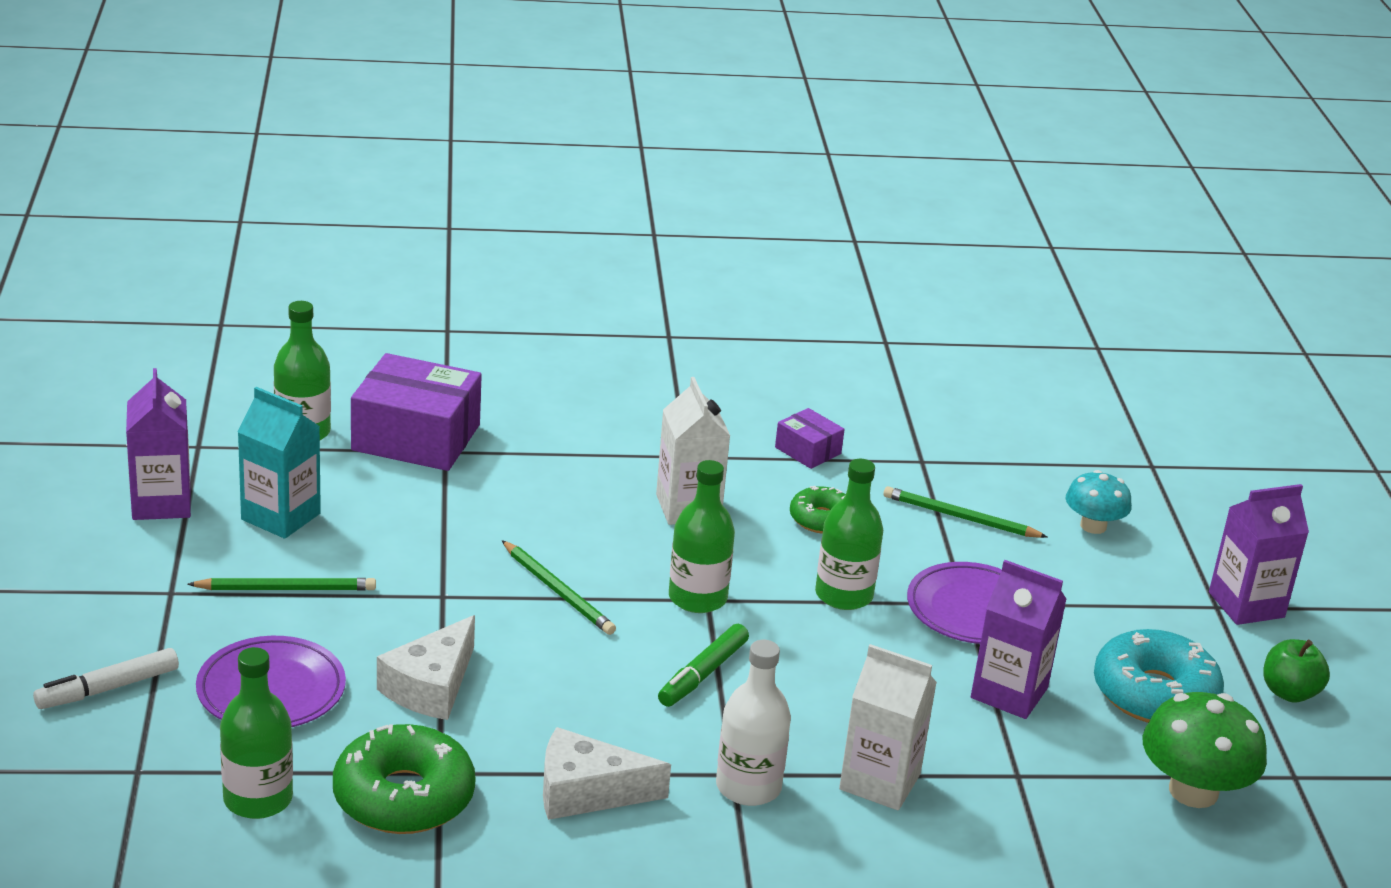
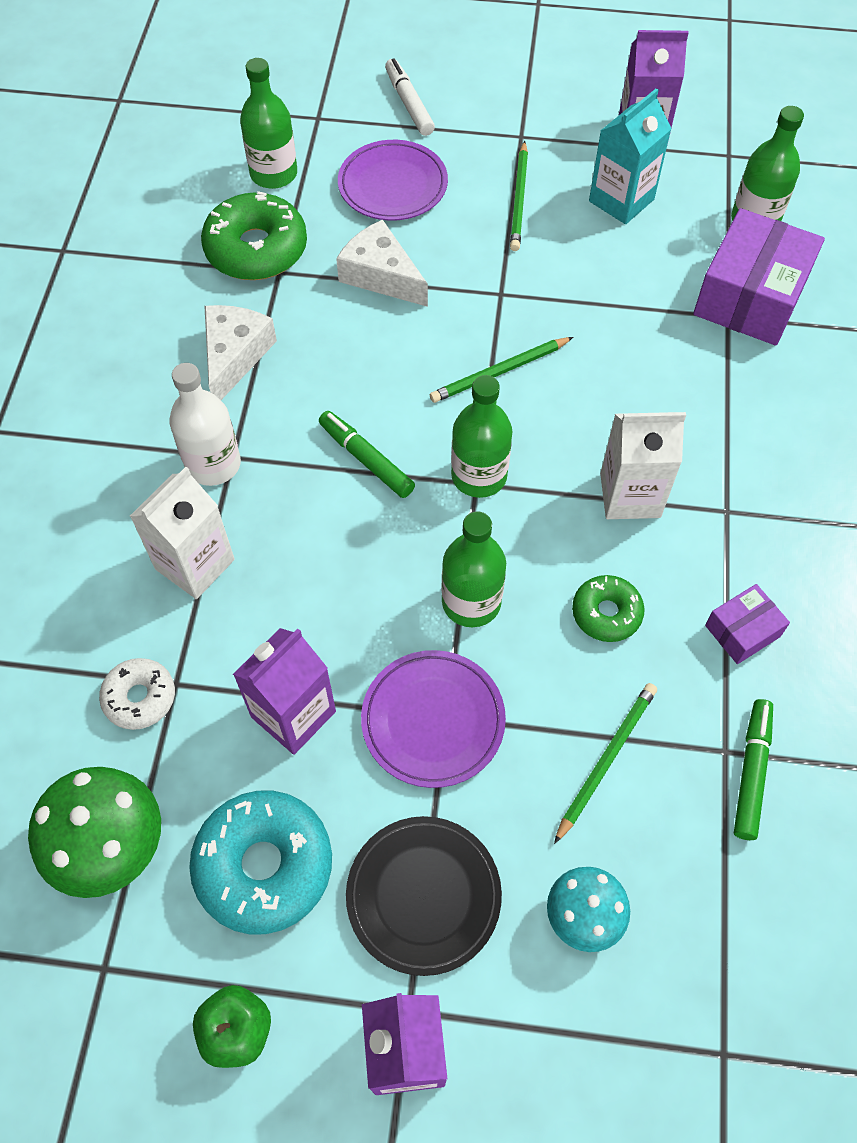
camera: 105 degrees right, 30 degrees up
none -> white donut [99,658,175,730]
none -> black plate [346,816,502,976]
none -> green marker [734,699,773,840]

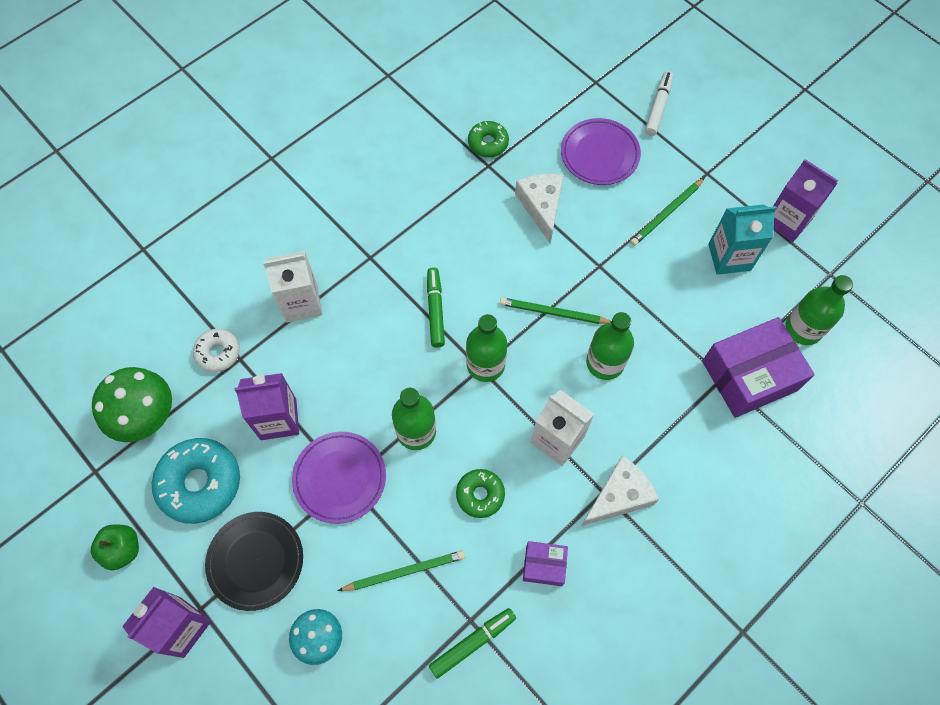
camera: 40 degrees right, 5 degrees up
white bottle [170,363,241,486] -> none
green donut [201,191,307,280] -> green donut [468,121,509,157], size x0.57
white cheese [204,305,277,400] -> white cheese moved to [581,455,659,526]
green bottle [240,58,297,189] -> green bottle moved to [586,312,634,380]

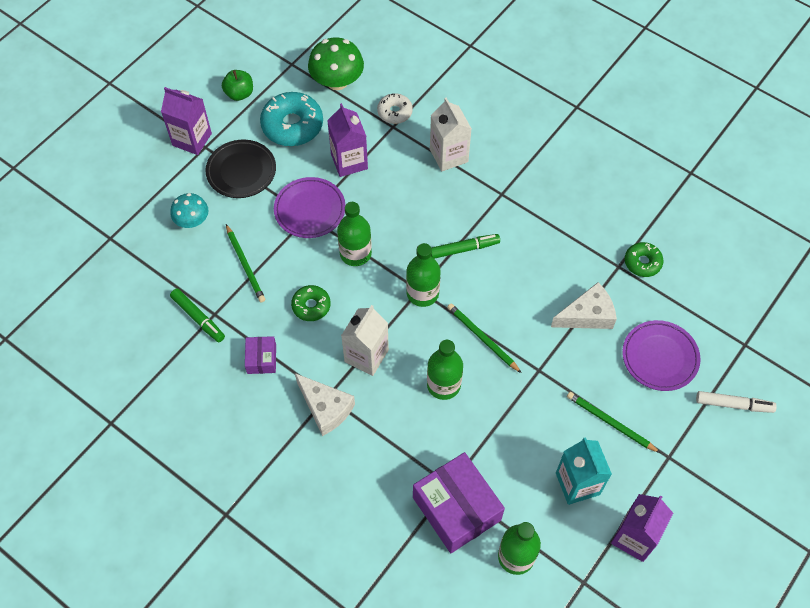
camera: 80 degrees right, 5 degrees down
green pencil [500,298,612,324] -> green pencil turned 45 degrees counterclockwise [447,303,522,373]

